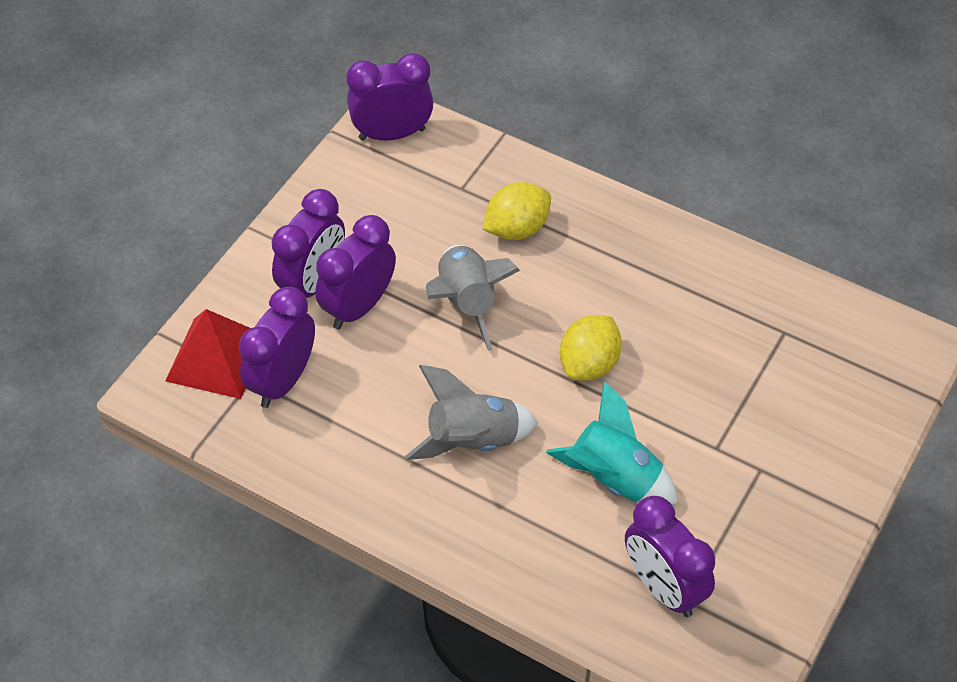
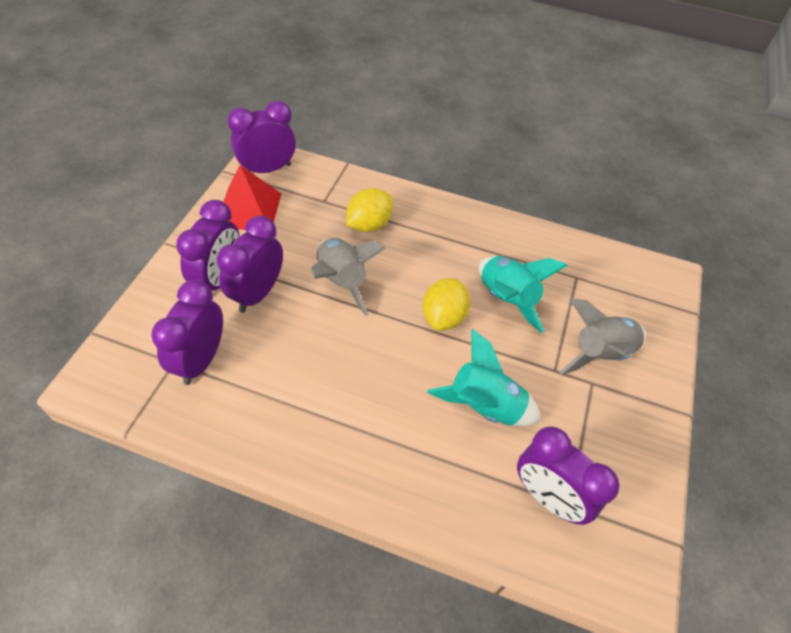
camera: 15 degrees left, 0 degrees up
red pyramid [165,309,250,399] -> red pyramid moved to [223,165,282,230]
grey rocket [405,365,538,460] -> grey rocket moved to [559,298,646,375]
none -> turquoise rocket [479,256,568,333]

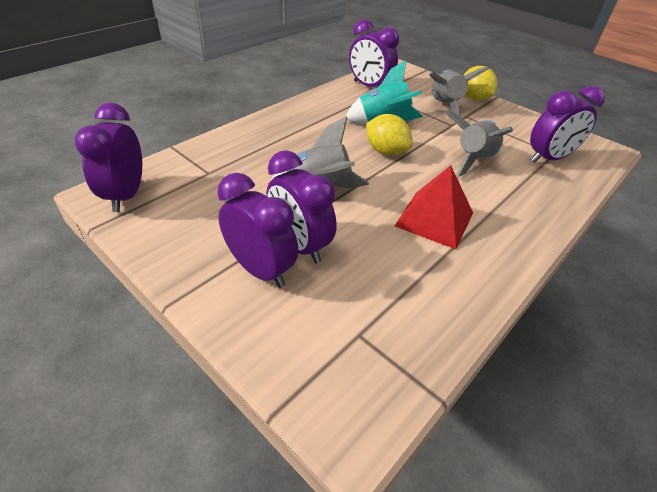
camera: 65 degrees left, 10 degrees down
purple clock [151,280,223,385] -> purple clock moved to [349,19,399,87]
red pyramid [223,165,282,230] -> red pyramid moved to [395,165,473,249]
yellow lemon [346,188,393,232] -> yellow lemon moved to [464,66,498,101]
turquoise rocket [427,329,541,426] -> grey rocket [444,110,513,177]

